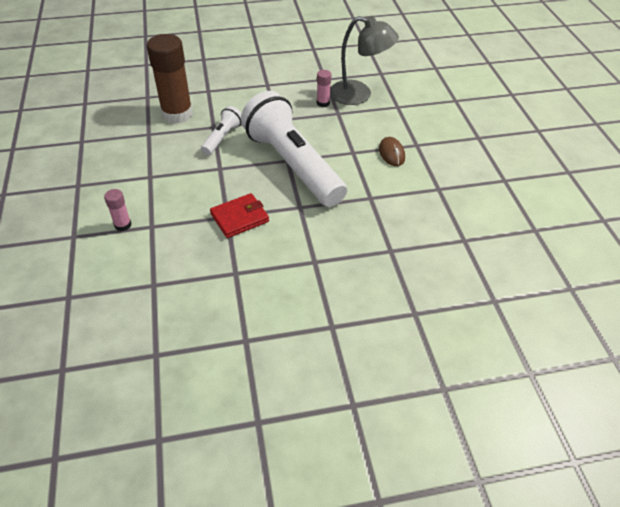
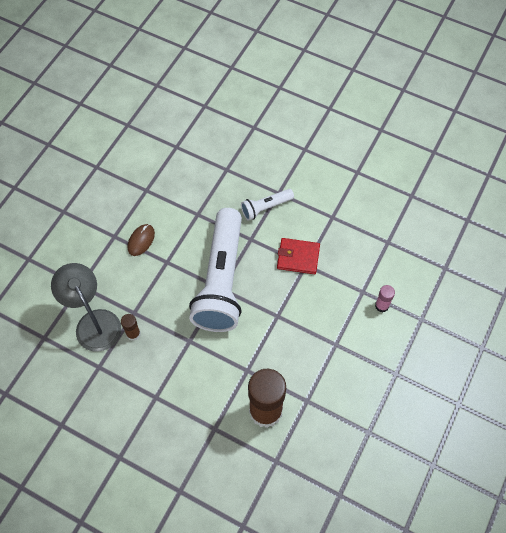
camera: 140 degrees left, 15 degrees up
white flashlight [201,106,242,155] -> white flashlight moved to [241,189,294,221]
pink glue stick [317,70,331,107] -> brown glue stick [121,314,141,341]

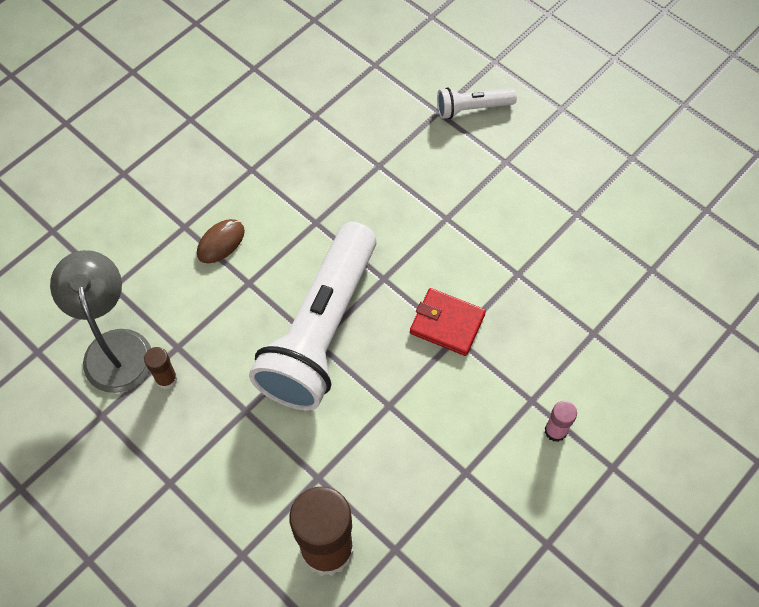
camera: 15 degrees right, 0 degrees up
white flashlight [241,189,294,221] -> white flashlight moved to [437,87,517,119]

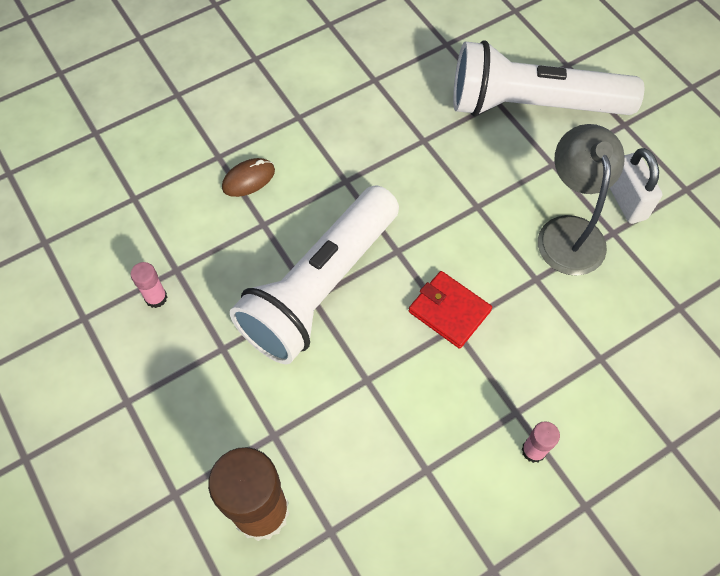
camera: 15 degrees right, 0 degrees up
grey lamp [50,250,151,393] -> grey lamp moved to [538,124,625,276]
brown glue stick [144,347,178,389] -> pink glue stick [130,262,167,308]
white flashlight [437,87,517,119] -> white flashlight [453,40,644,116], size x2.25
none -> white padlock [610,148,663,224]

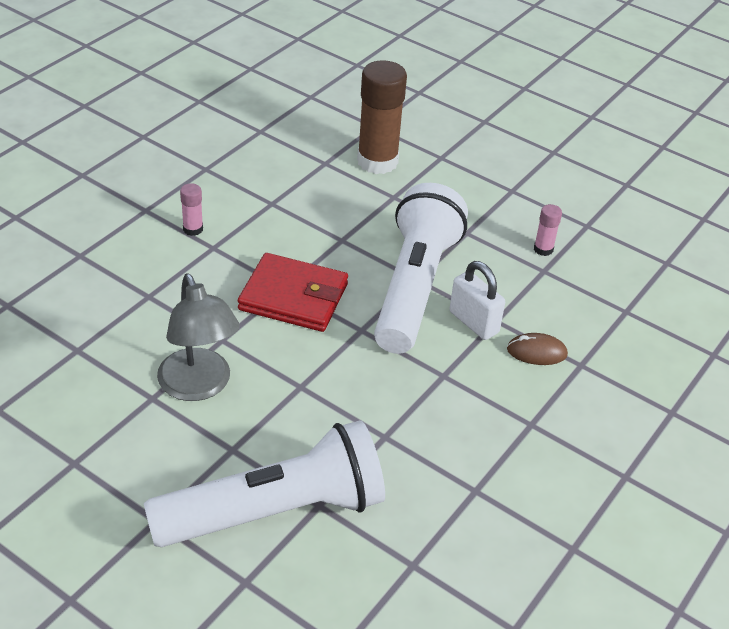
camera: 155 degrees right, 20 degrees down
brown mouse [222,158,275,197] -> brown mouse turned 60 degrees clockwise [507,333,568,365]
red wallet [408,271,492,349] -> red wallet [238,253,348,332], size x1.50
white padlock [610,148,663,224] -> white padlock moved to [449,261,505,340]

